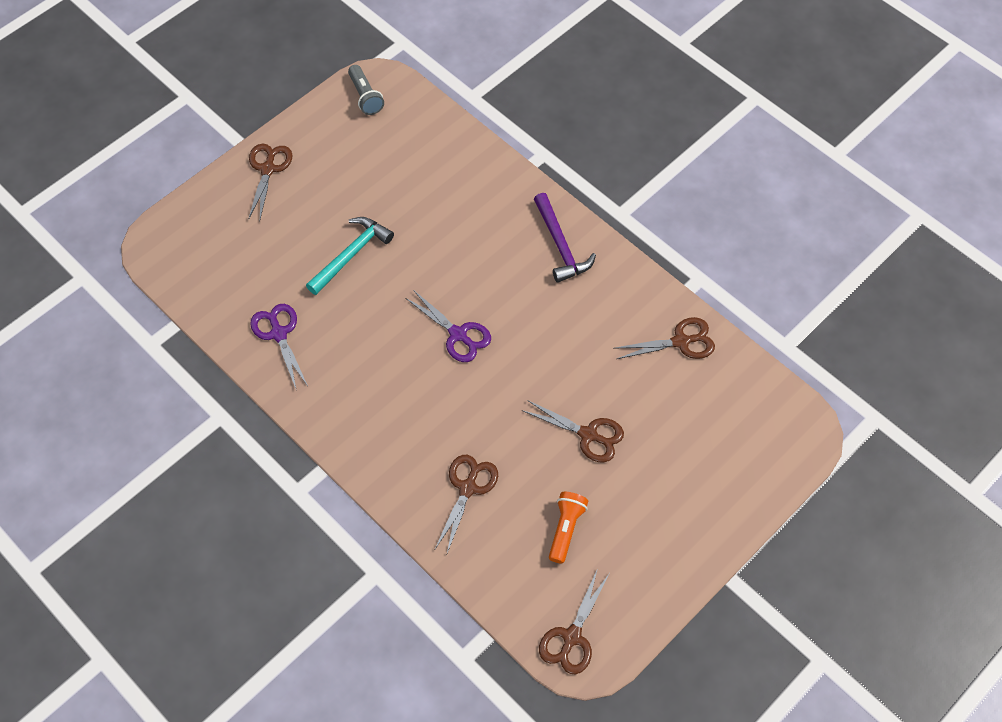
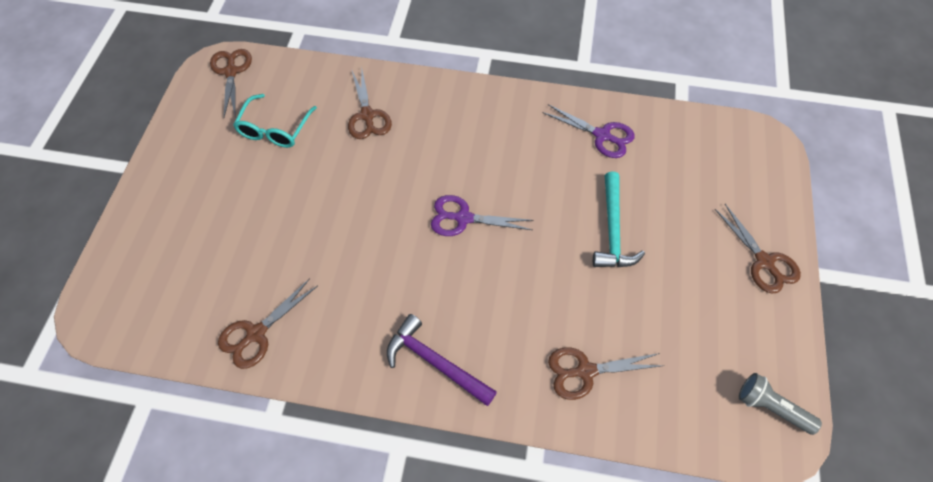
camera: 145 degrees right, 0 degrees up
brown scissors [522,400,624,462] -> brown scissors moved to [548,347,664,400]
orange flashlight [549,492,588,564] -> turquoise glasses [233,94,317,148]

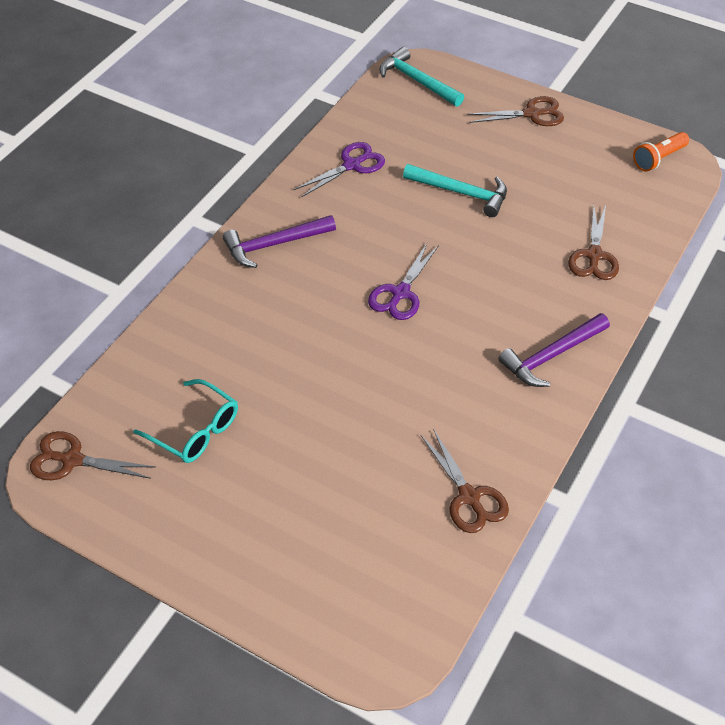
camera: 70 degrees left, 10 degrees down
brown scissors [348,69,392,139] -> none
grey flashlight [739,373,822,435] -> orange flashlight [633,132,689,171]
none -> purple hammer [223,215,336,268]
none -> turquoise hammer [379,47,464,107]

